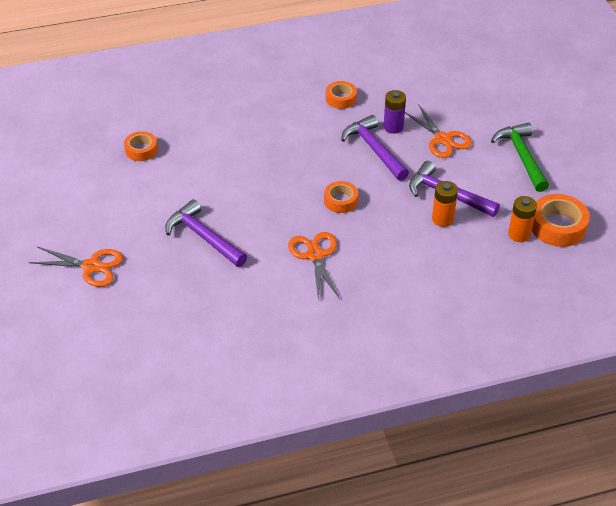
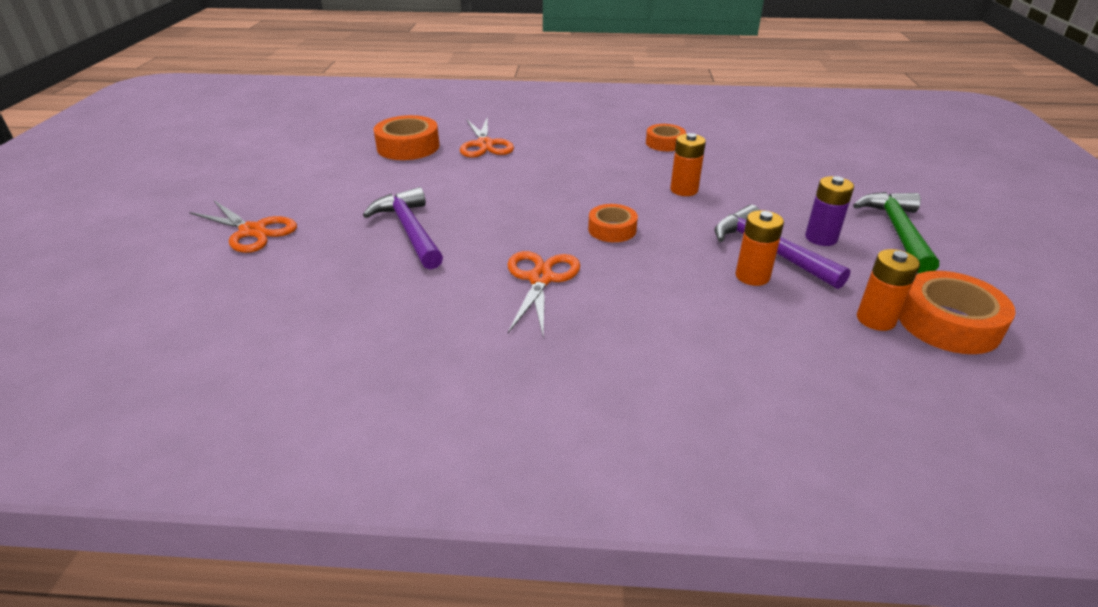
camera: 20 degrees right, 10 degrees down
orange tape [124,131,158,161] -> orange tape [373,115,439,160], size x1.60
purple hammer [341,115,409,181] -> orange battery [670,133,706,196]
purple battery [384,90,406,134] -> purple battery moved to [805,176,854,246]
orange scissors [405,104,472,158] -> orange scissors moved to [460,117,514,158]

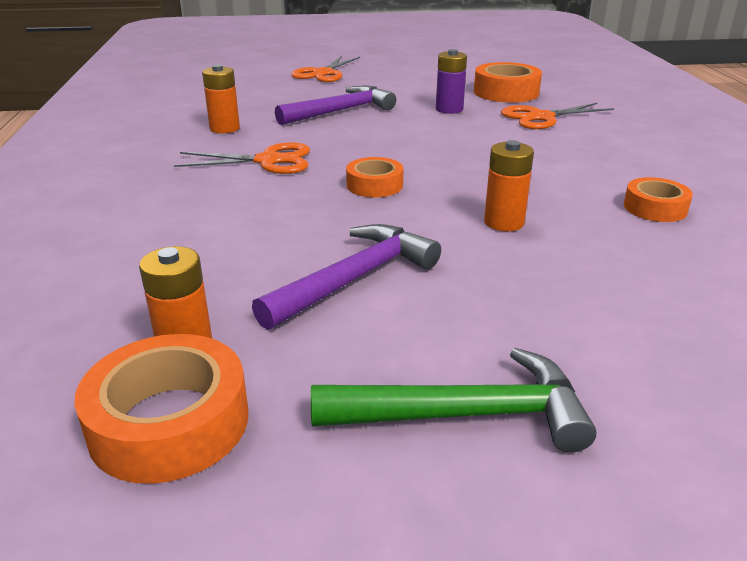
camera: 80 degrees right, 5 degrees down
orange battery [736,210,784,286] -> orange battery moved to [202,64,240,133]
purple battery [805,176,854,246] -> purple battery moved to [436,49,467,114]

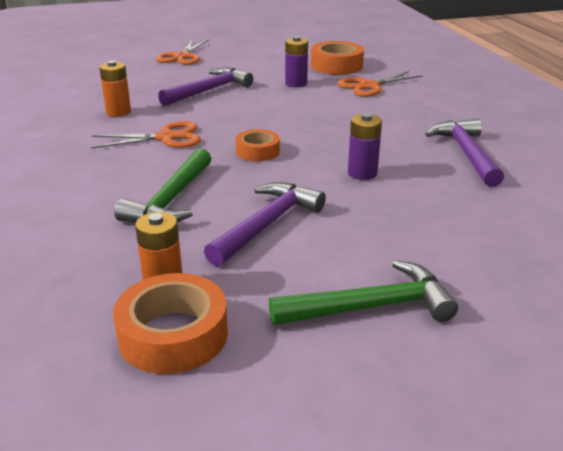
camera: 10 degrees left, 0 degrees up
orange battery [484,140,534,231] -> purple battery [348,113,382,180]
orange tape [624,177,693,222] -> purple hammer [425,119,504,187]
none -> green hammer [114,148,212,222]

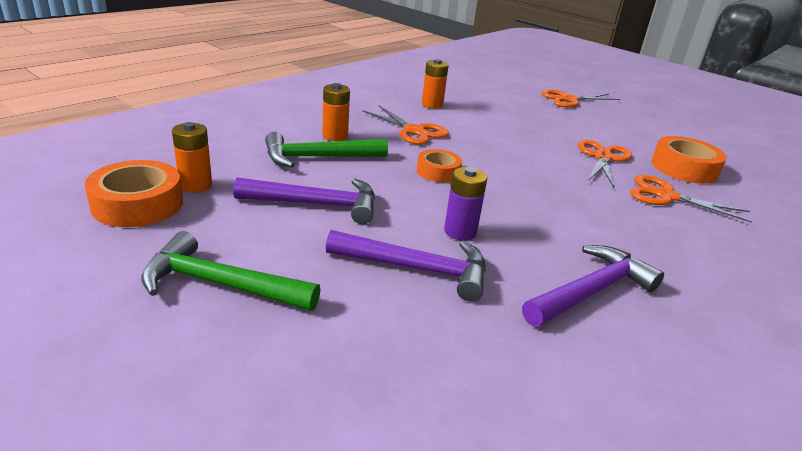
camera: 55 degrees right, 0 degrees up
purple hammer [158,68,253,106] -> purple hammer moved to [326,230,486,302]
green hammer [269,260,458,325] -> green hammer turned 150 degrees clockwise [141,231,321,311]
purple battery [285,36,308,87] -> orange scissors [578,140,632,187]
none -> orange battery [322,83,350,141]

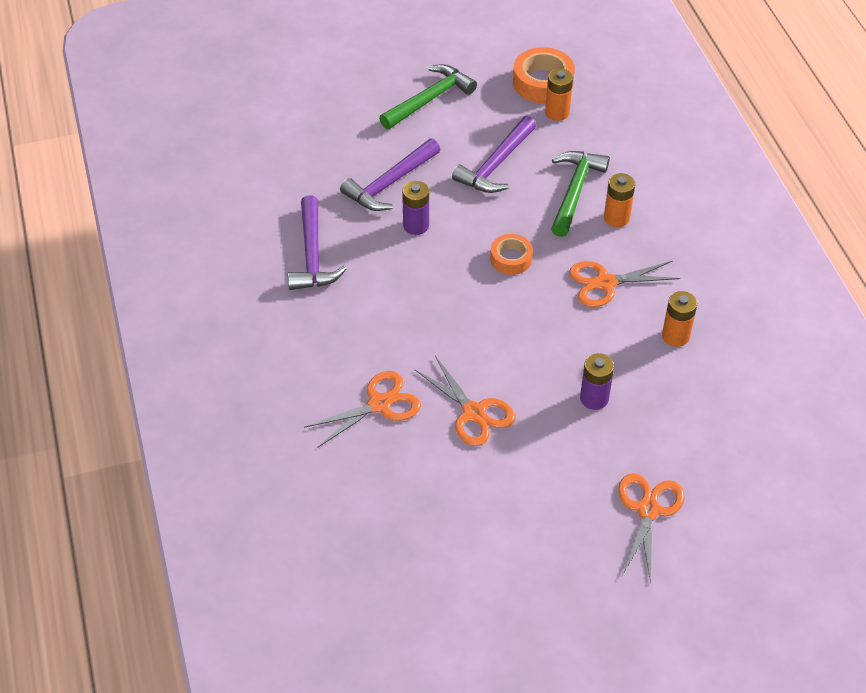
camera: 125 degrees right, 20 degrees up
orange tape [651,136,727,184] -> none
none -> purple battery [580,353,614,410]

